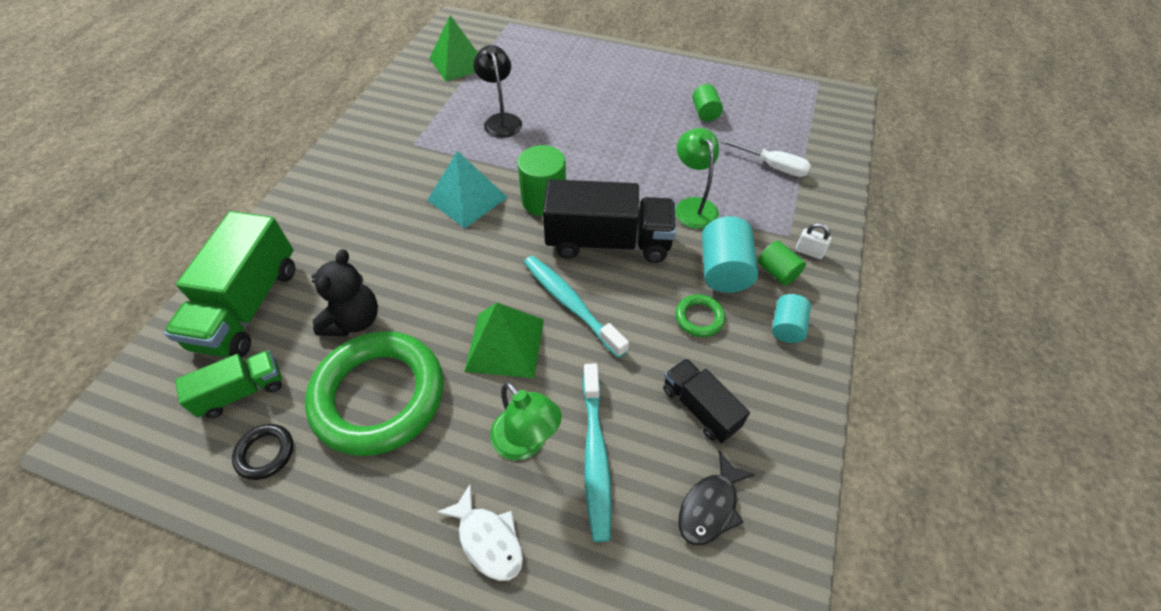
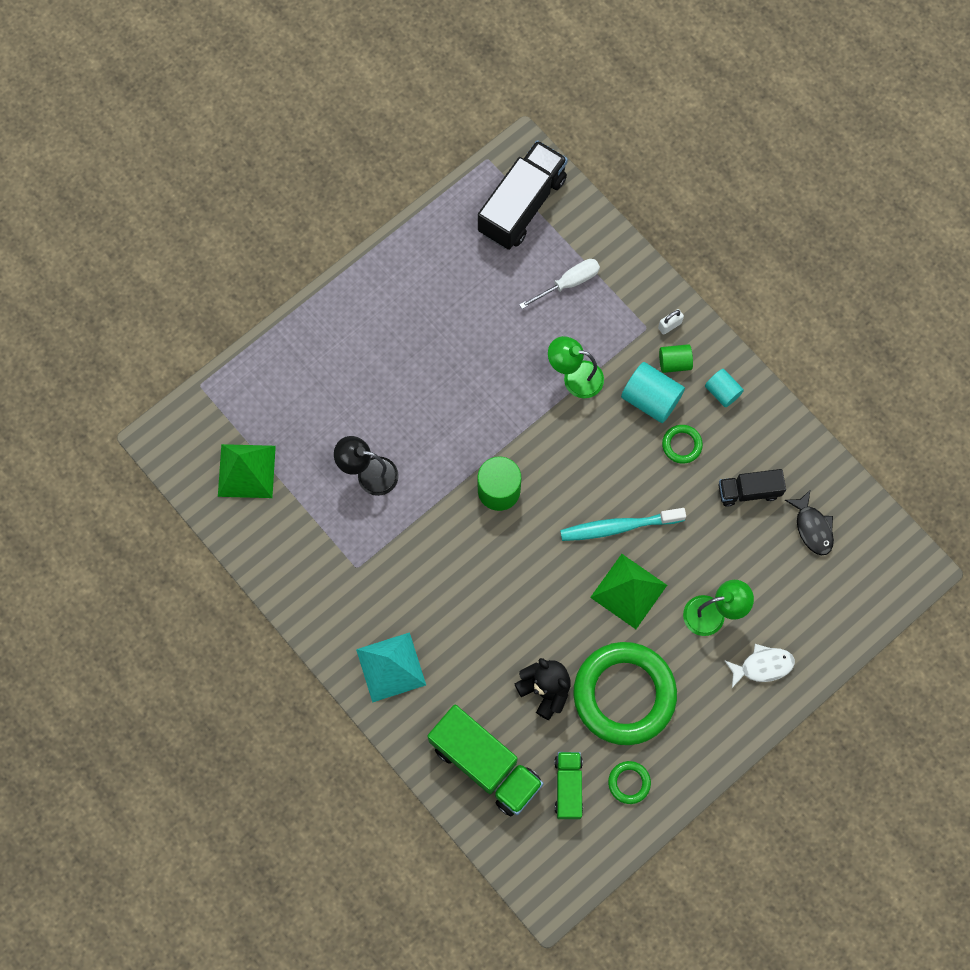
camera: 60 degrees left, 20 degrees up
black ring [232,424,293,480] -> green ring [608,761,651,804]
turquoise pyramid [428,151,508,228] -> turquoise pyramid moved to [356,632,426,703]
black truck [543,179,676,263] -> black truck moved to [478,140,568,250]
turquoise toothbrush [582,363,612,542] -> none
green cylinder [692,84,723,122] -> none

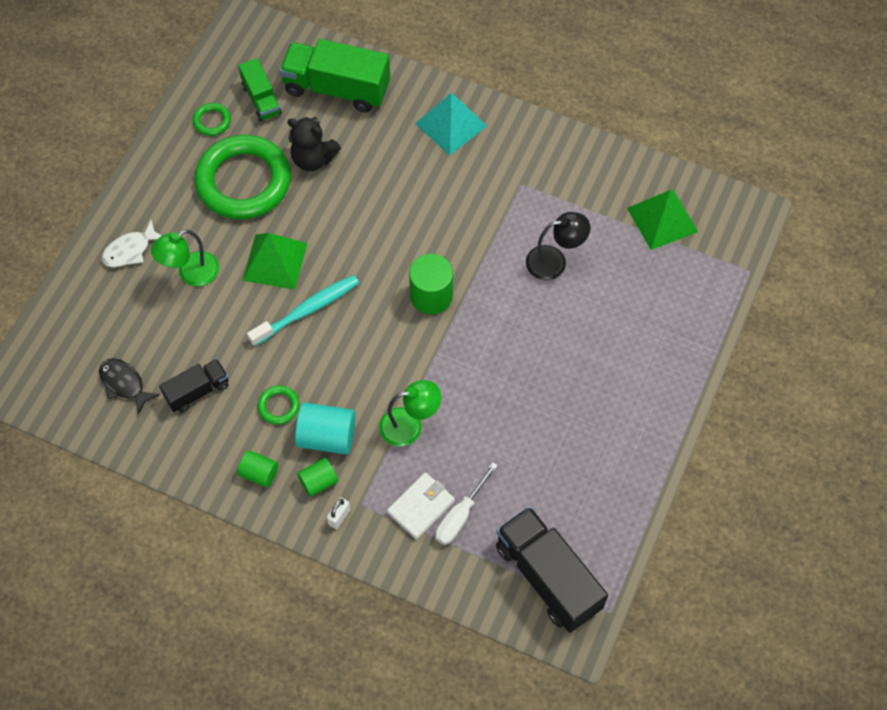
camera: 155 degrees right, 10 degrees down
black truck [478,140,568,250] -> black truck turned 135 degrees clockwise [496,506,608,633]
turquoise cylinder [705,369,744,407] -> green cylinder [237,450,278,488]
none -> white wallet [387,472,455,539]

